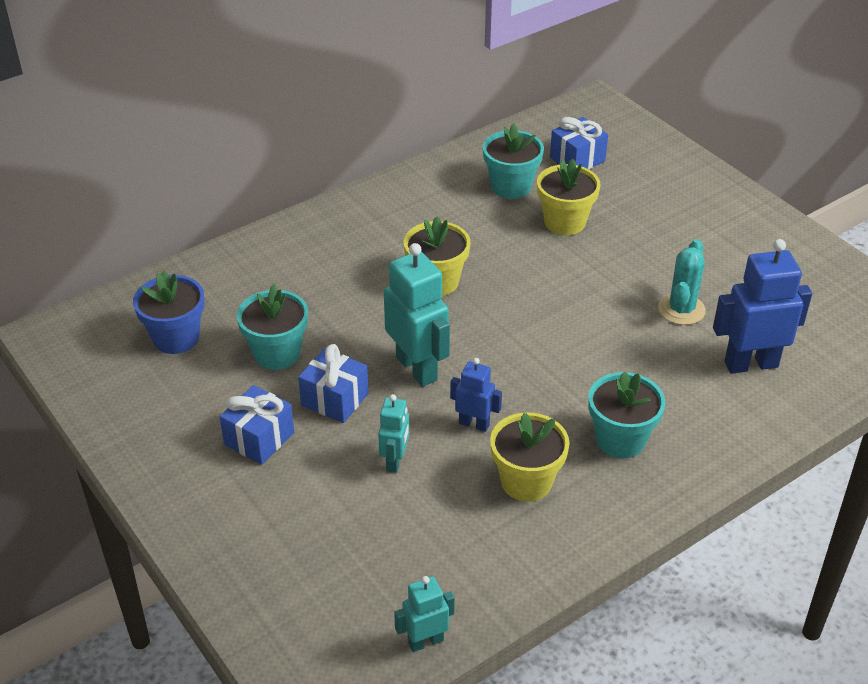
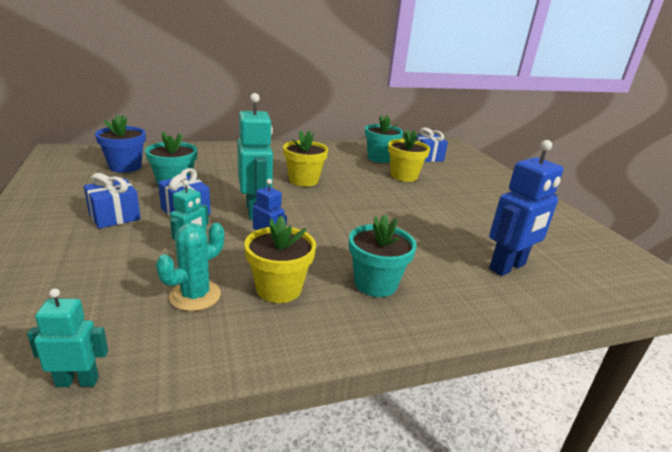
camera: 15 degrees right, 15 degrees down
turquoise cactus [658,239,706,325] -> turquoise cactus moved to [156,223,224,311]
blue robot [713,239,812,374] -> blue robot turned 135 degrees clockwise [489,140,564,276]

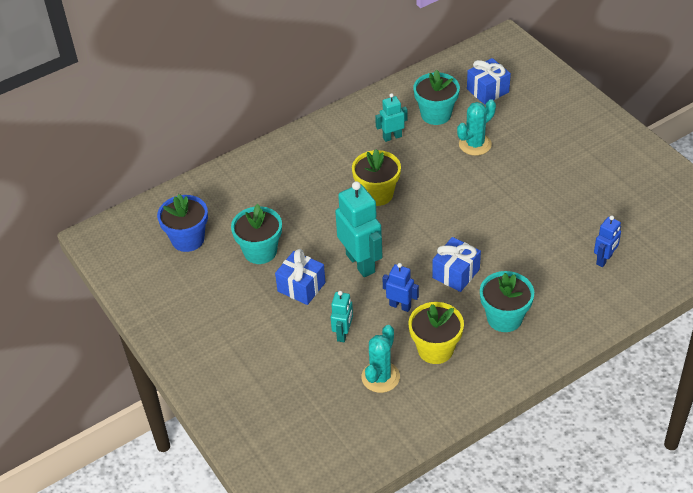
camera: 10 degrees left, 20 degrees up
turquoise robot [27,288,108,387] -> turquoise robot moved to [375,93,408,142]
blue gift [84,173,141,229] -> blue gift moved to [432,237,481,292]
yellow flower pot [388,129,430,182] -> turquoise cactus [457,99,496,156]
blue robot [489,140,564,276] -> blue robot [594,216,621,267], size x0.55

